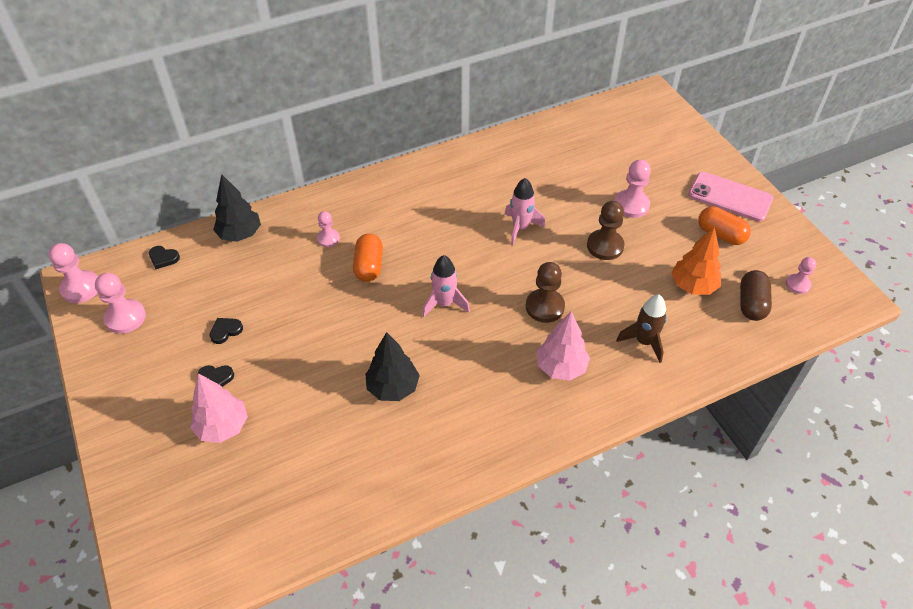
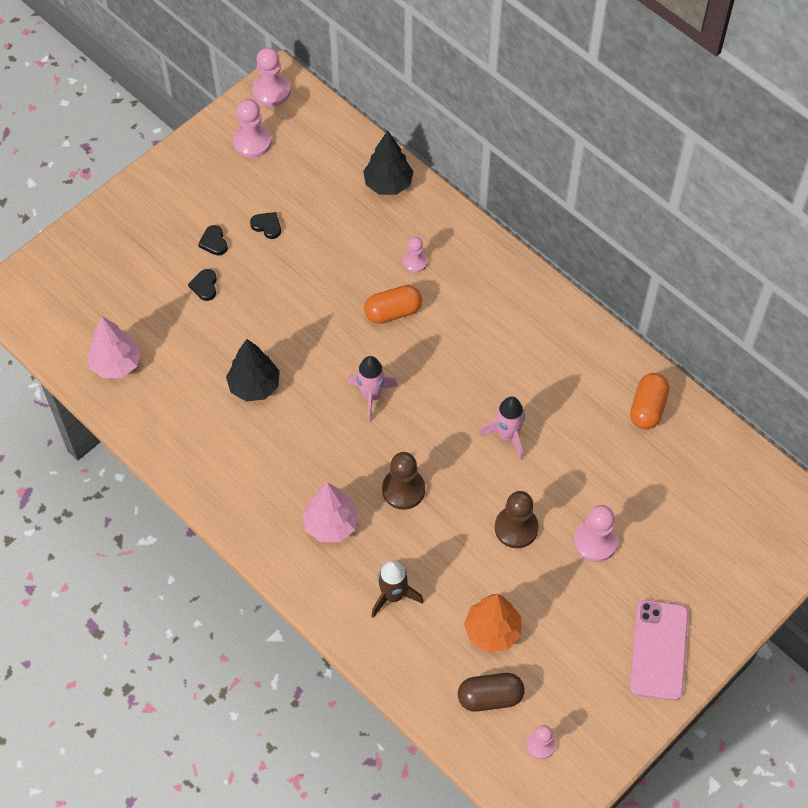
camera: 70 degrees right, 10 degrees up
black heart [149,246,180,269] -> black heart moved to [188,269,217,301]
pink tree [190,373,248,443] -> pink tree moved to [87,316,141,379]
orange capsule [698,206,751,245] -> orange capsule moved to [630,373,669,430]

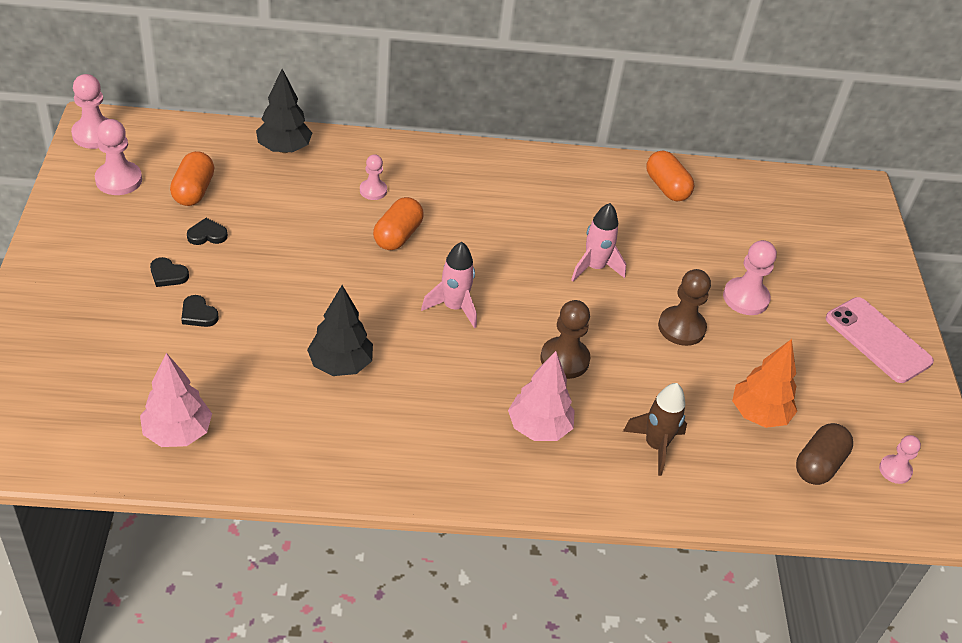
camera: 50 degrees left, 15 degrees down
none -> orange capsule [170,151,214,206]

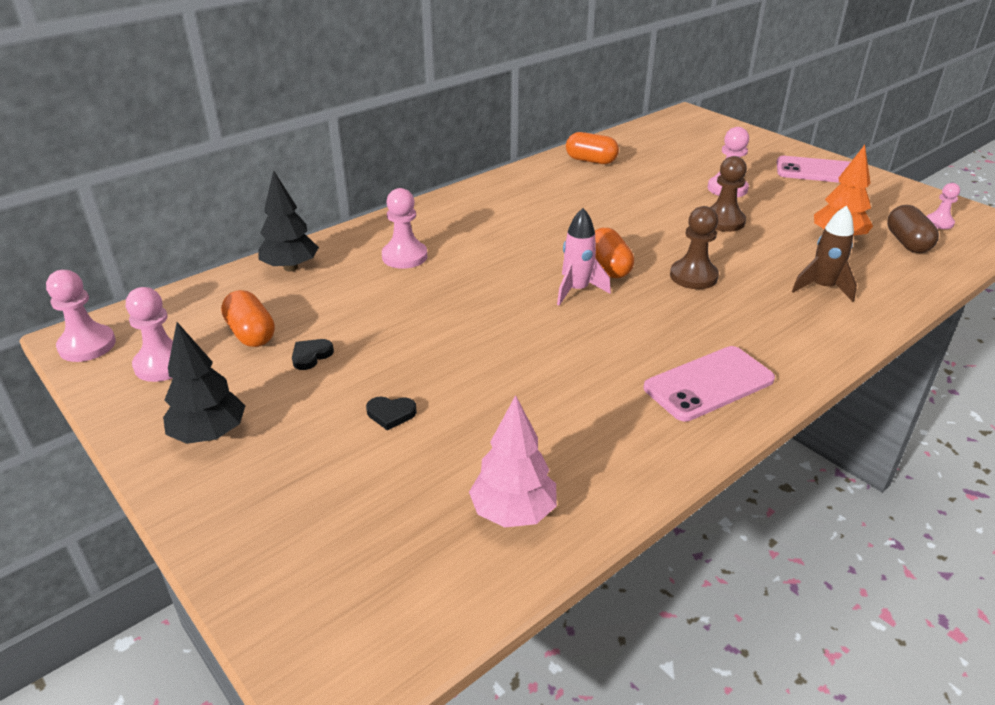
camera: 35 degrees left, 10 degrees down
black heart [150,257,189,287] -> none
black tree [307,285,373,376] -> black tree moved to [163,322,245,444]
pink pawn [360,154,387,200] -> pink pawn [382,188,427,269], size x1.61
orange capsule [373,197,424,250] -> orange capsule moved to [595,228,634,278]
pink tree [508,351,575,441] -> none
pink rocket [571,203,626,281] -> none
none -> pink phone [644,346,775,422]

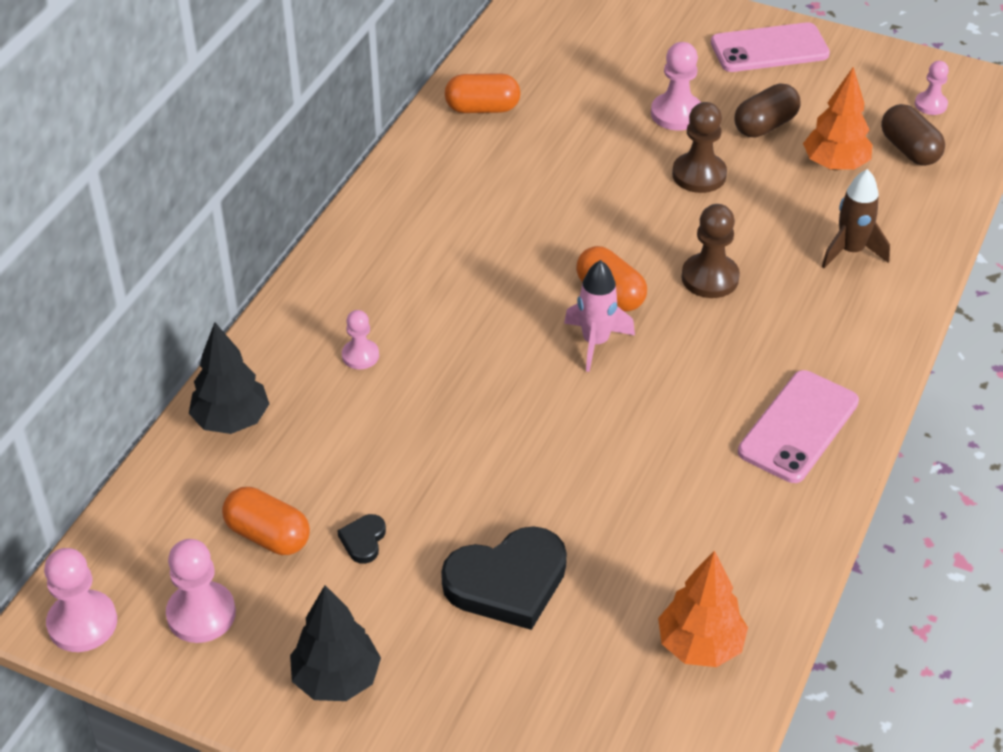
camera: 25 degrees left, 10 degrees up
black heart [366,397,417,430] -> black heart [441,526,567,630], size x2.26
pink pawn [382,188,427,269] -> pink pawn [342,310,379,369], size x0.62
pink tree [469,395,557,528] -> orange tree [658,550,748,667]
none -> brown capsule [735,83,800,138]

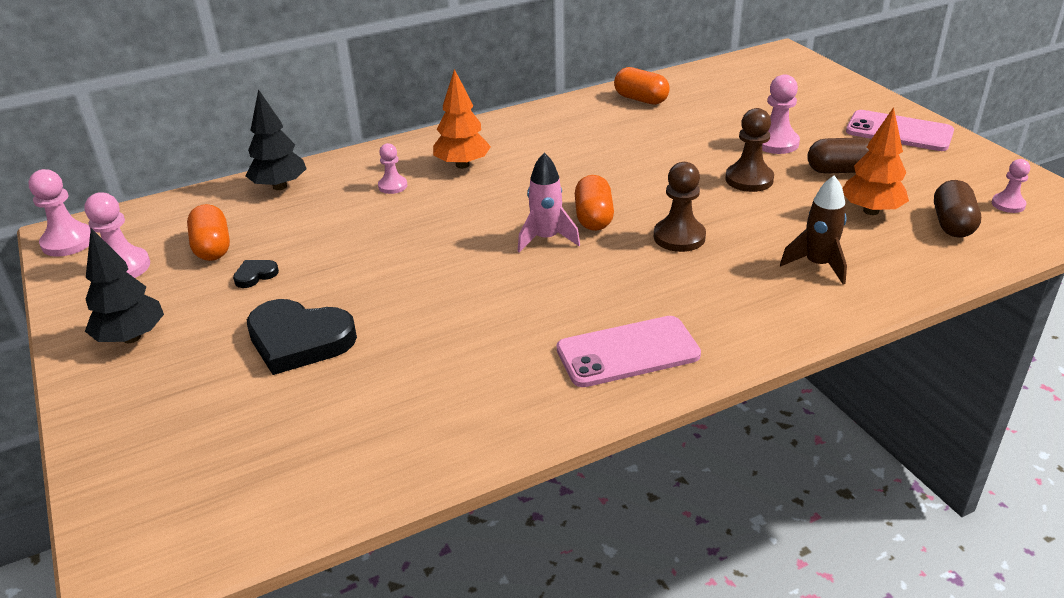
camera: 40 degrees right, 10 degrees down
orange tree [658,550,748,667] -> orange tree moved to [433,69,491,169]

